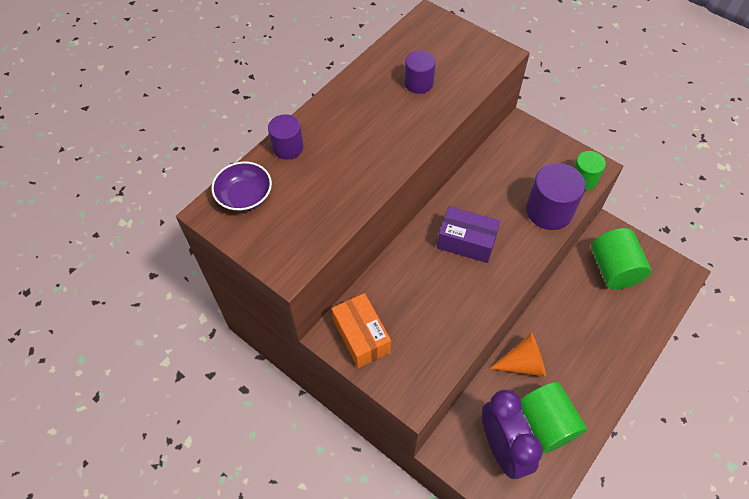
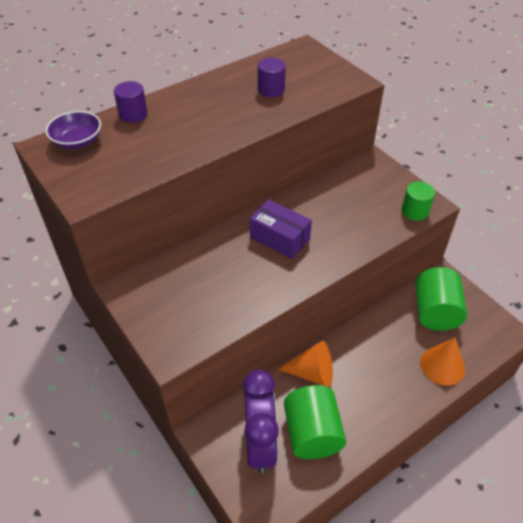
camera: 15 degrees right, 10 degrees down
orange box [331,293,391,368] -> none
purple cylinder [526,163,586,230] -> none
none -> orange cone [420,338,465,386]

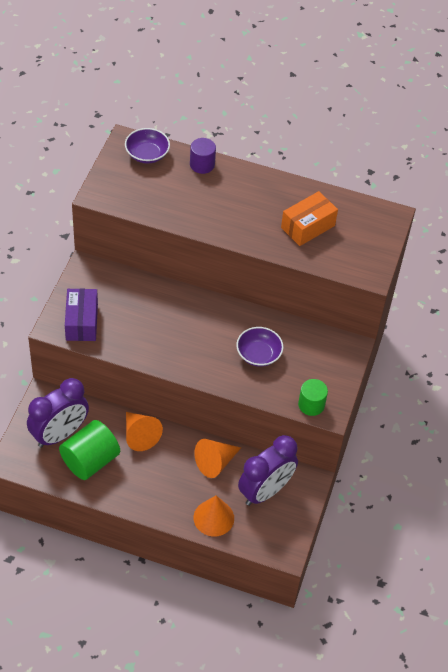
camera: 50 degrees right, 5 degrees up
purple box [250,199,312,259] -> purple box moved to [65,289,98,341]
purple cylinder [258,58,286,97] -> orange box [281,191,338,246]
green cylinder [415,267,467,331] -> purple clock [238,435,298,506]
none -> orange cone [194,439,241,478]
none -> purple bowl [236,327,283,367]

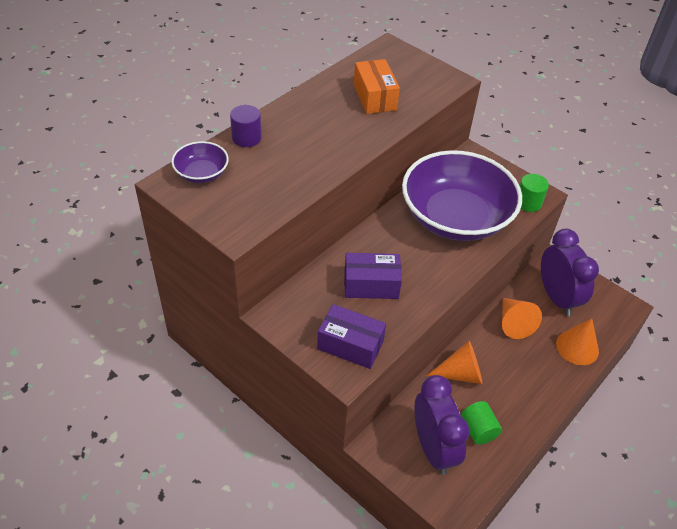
camera: 65 degrees left, 5 degrees down
green cylinder [59,420,120,480] -> green cylinder [461,401,502,445], size x0.61
purple bowl [236,327,283,367] -> purple bowl [402,150,522,241], size x2.36
none -> purple box [344,253,402,299]

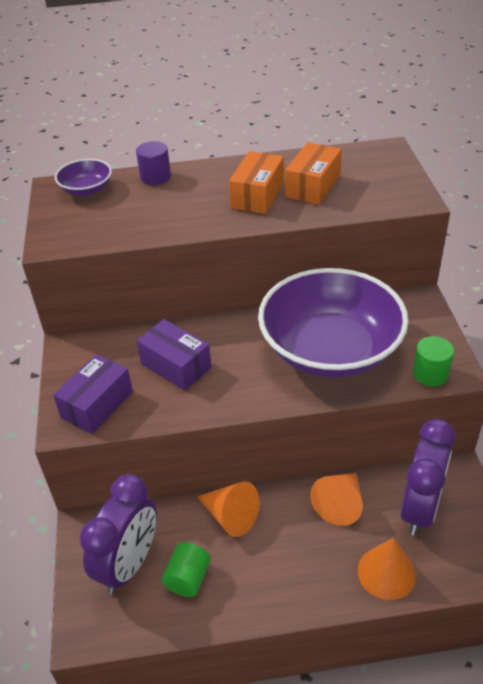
camera: 45 degrees right, 5 degrees down
purple box [317,304,386,369] -> purple box turned 60 degrees clockwise [53,354,133,434]
none -> orange box [229,151,284,214]

